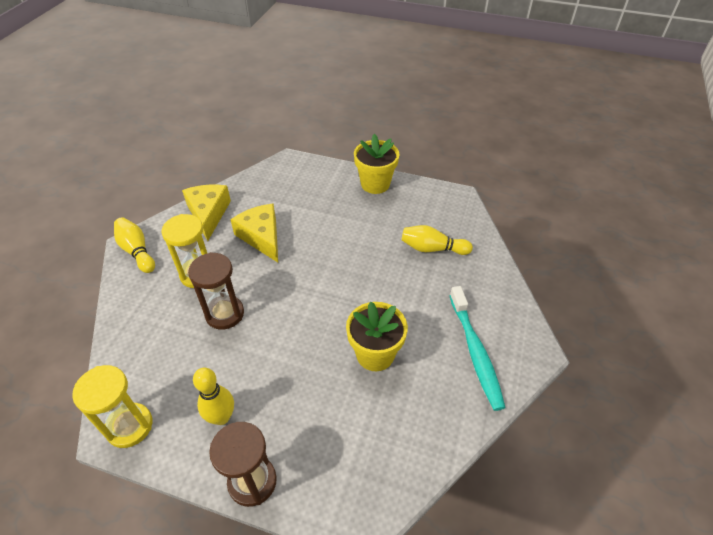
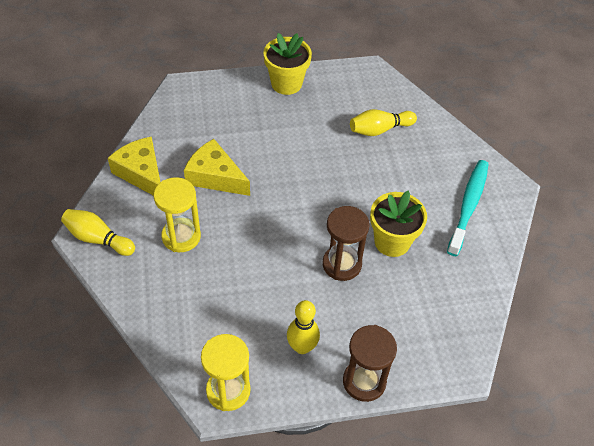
camera: 30 degrees left, 5 degrees up
brown hourglass [188,252,244,330] -> brown hourglass moved to [323,206,369,281]
turquoise toothbrush [449,286,506,411] -> turquoise toothbrush turned 120 degrees counterclockwise [447,160,489,256]

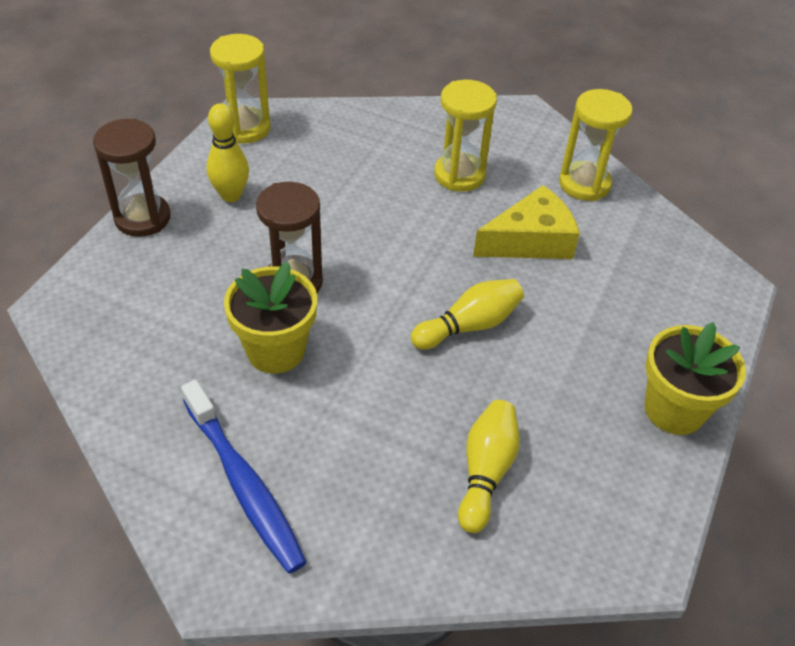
camera: 125 degrees right, 5 degrees down
yellow bowling pin [61,209,135,256] -> yellow bowling pin moved to [411,279,524,350]
yellow cheese [108,136,161,196] -> yellow hourglass [559,89,633,201]
turquoise toothbrush [447,160,489,256] -> blue toothbrush [181,380,307,574]

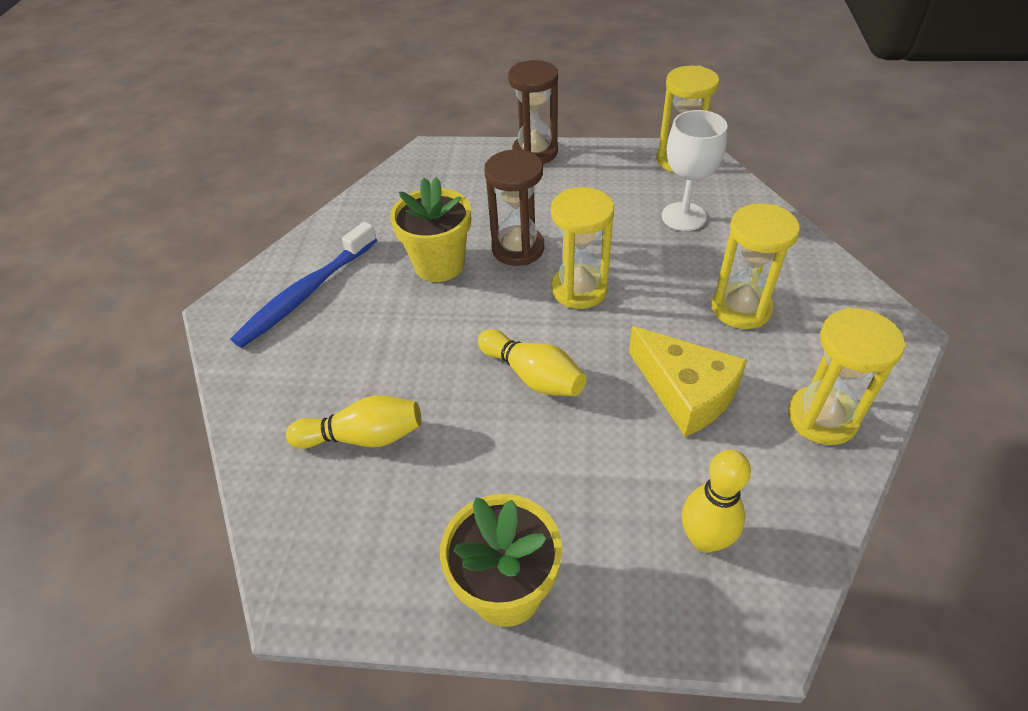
camera: 75 degrees right, 0 degrees up
yellow bowling pin [206,103,249,202] -> yellow bowling pin moved to [682,450,751,553]
none -> yellow hourglass [551,187,614,309]
none -> white goblet [662,110,728,231]

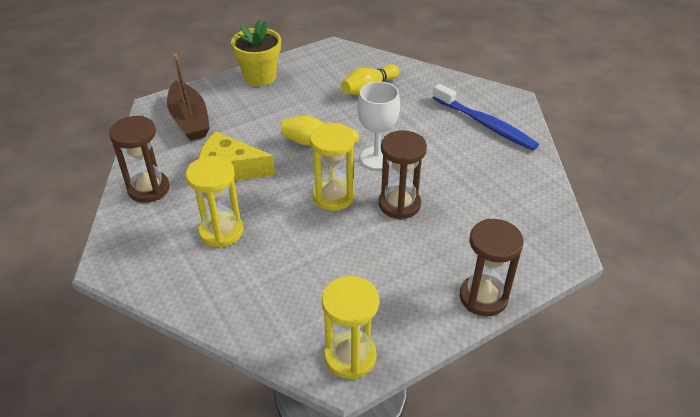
camera: 140 degrees right, 5 degrees down
blue toothbrush [231,221,377,348] -> blue toothbrush turned 135 degrees clockwise [433,84,539,151]
yellow flower pot [390,177,471,282] -> none
white goblet [662,110,728,231] -> white goblet moved to [357,82,400,169]
yellow bowling pin [682,450,751,553] -> brown boat [167,54,210,141]
yellow hourglass [788,308,906,445] -> brown hourglass [109,116,170,203]

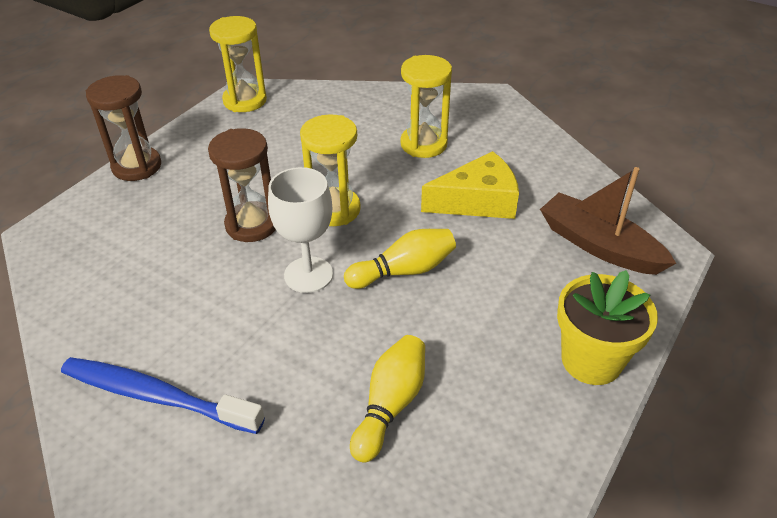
camera: 155 degrees right, 0 degrees up
brown hourglass [109,116,170,203] -> none

